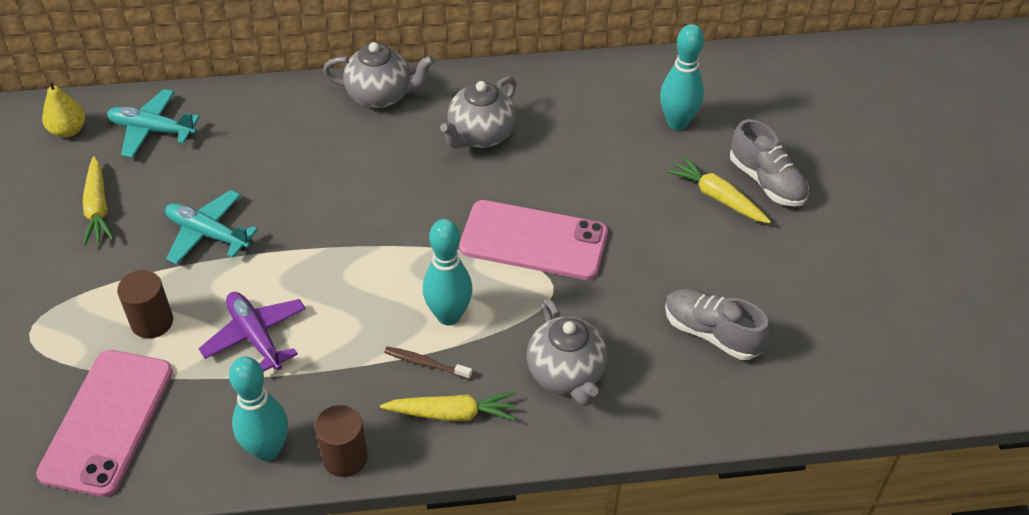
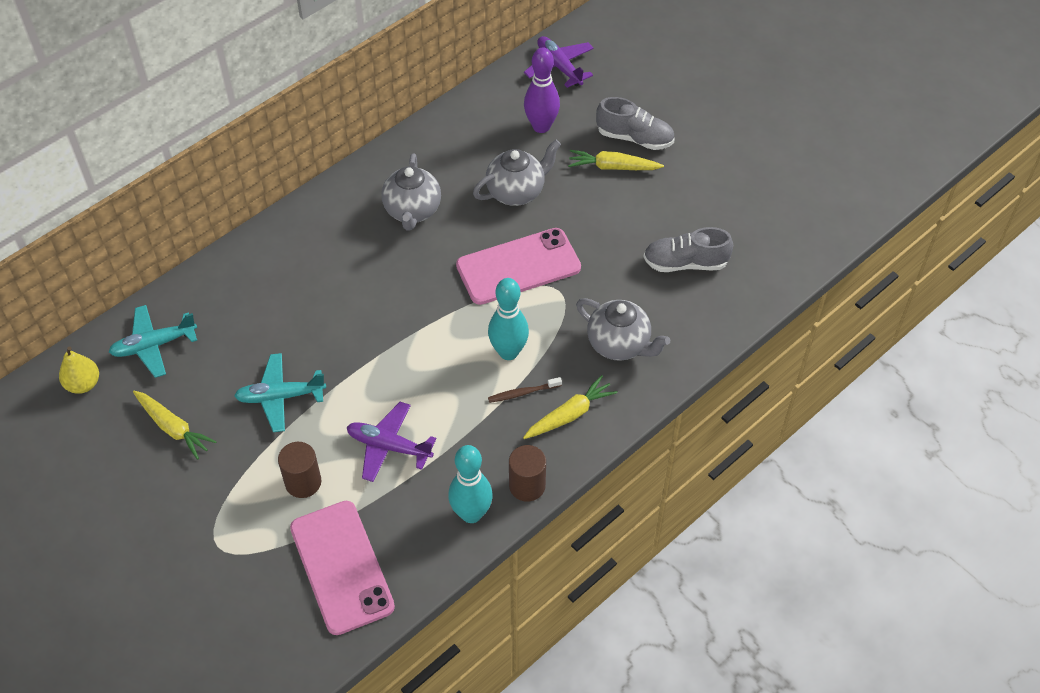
camera: 35 degrees left, 5 degrees up
grey teapot [323,42,435,108] -> grey teapot moved to [473,140,561,206]
turquoise bowling pin [660,24,704,130] -> purple bowling pin [524,47,560,133]
none -> purple plane [524,36,594,88]

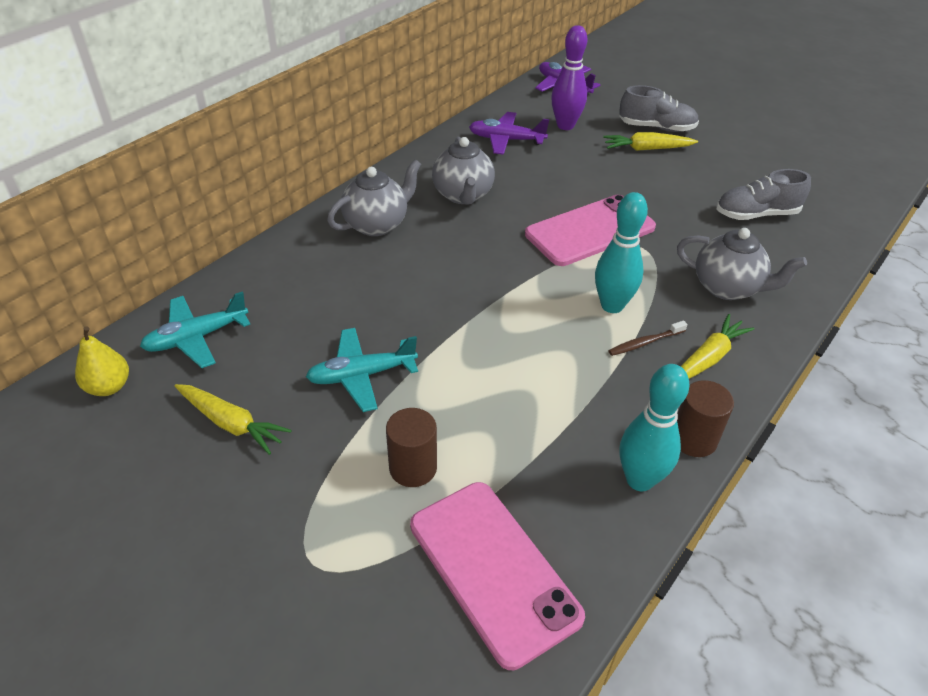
camera: 10 degrees left, 10 degrees down
purple plane [347,402,436,482] -> purple plane moved to [469,112,549,155]
grey teapot [473,140,561,206] -> grey teapot moved to [327,159,421,236]

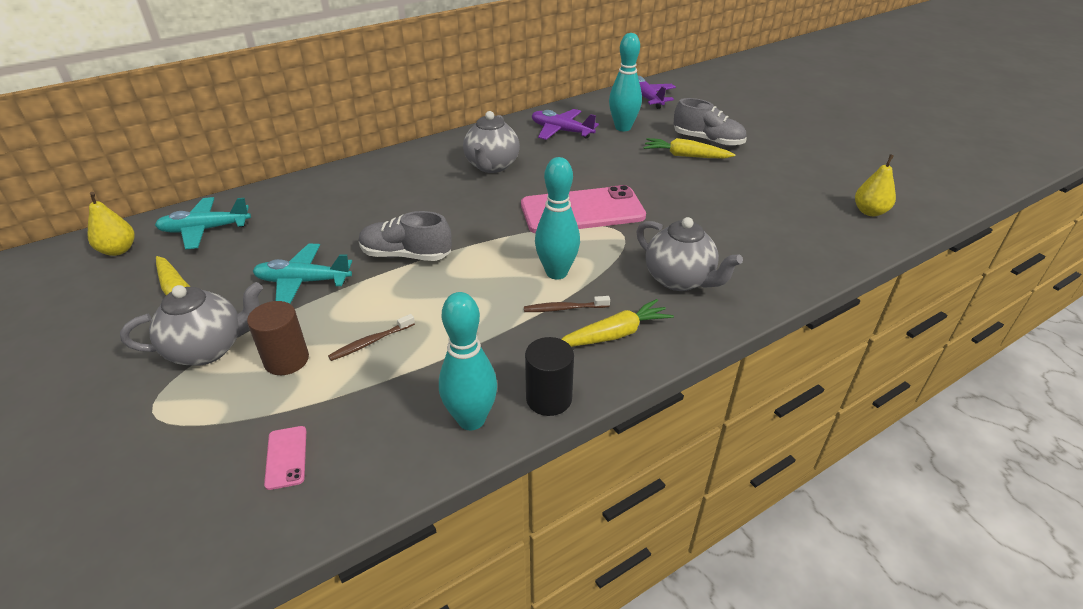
camera: 20 degrees right, 5 degrees down
grey teapot [327,159,421,236] -> grey teapot moved to [120,282,263,366]
pink phone [410,482,585,670] -> pink phone [264,426,306,490], size x0.40
purple bowling pin [551,25,587,130] -> turquoise bowling pin [609,33,642,131]
brown cylinder [677,380,734,457] -> black cylinder [525,337,574,416]
grey shoe [716,169,811,220] -> grey shoe moved to [359,211,452,261]
none -> brown toothbrush [328,314,415,361]
none -> yellow pear [855,154,896,216]

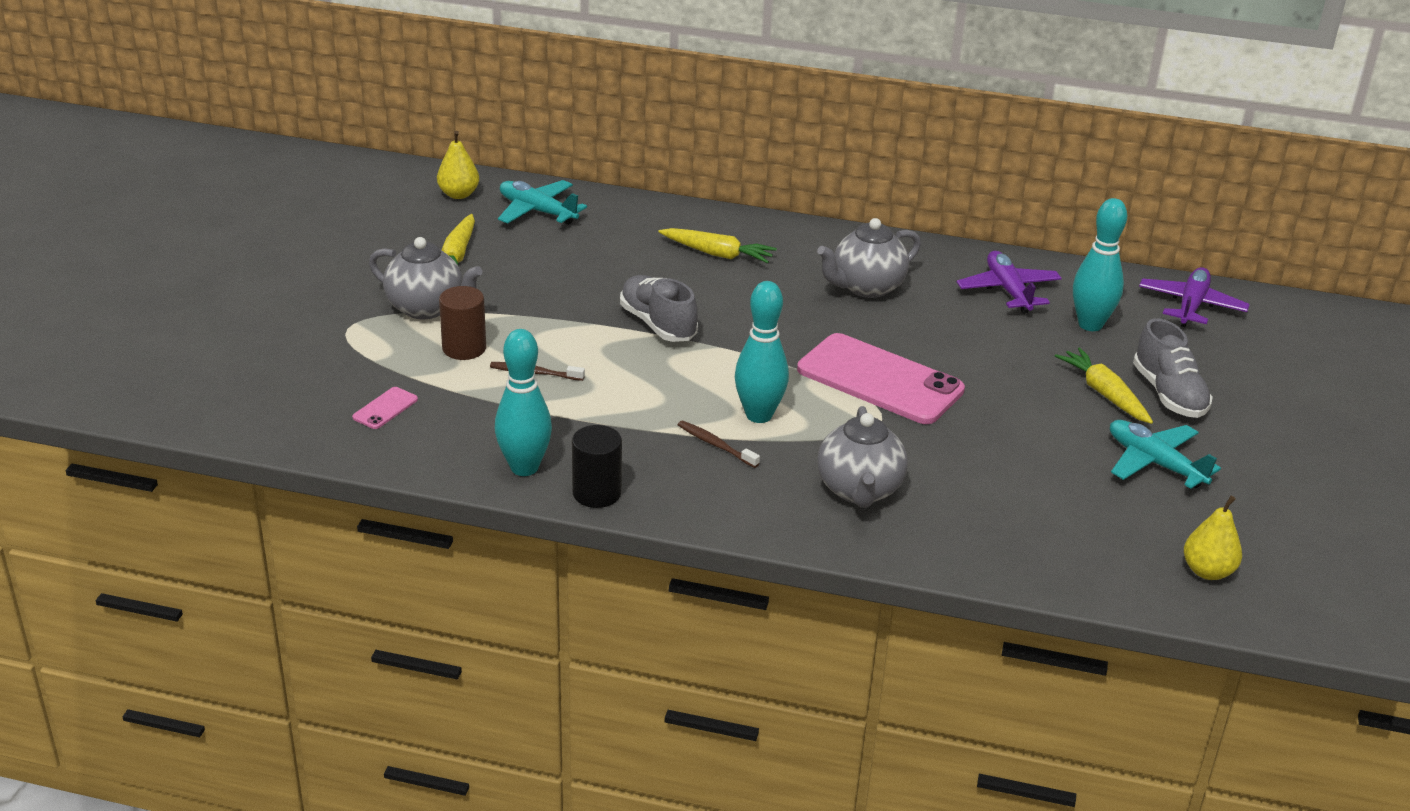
camera: 45 degrees right, 5 degrees down
turquoise plane [253,244,352,304] -> turquoise plane moved to [1110,420,1221,489]
yellow carrot [562,299,674,347] -> yellow carrot moved to [659,228,777,263]

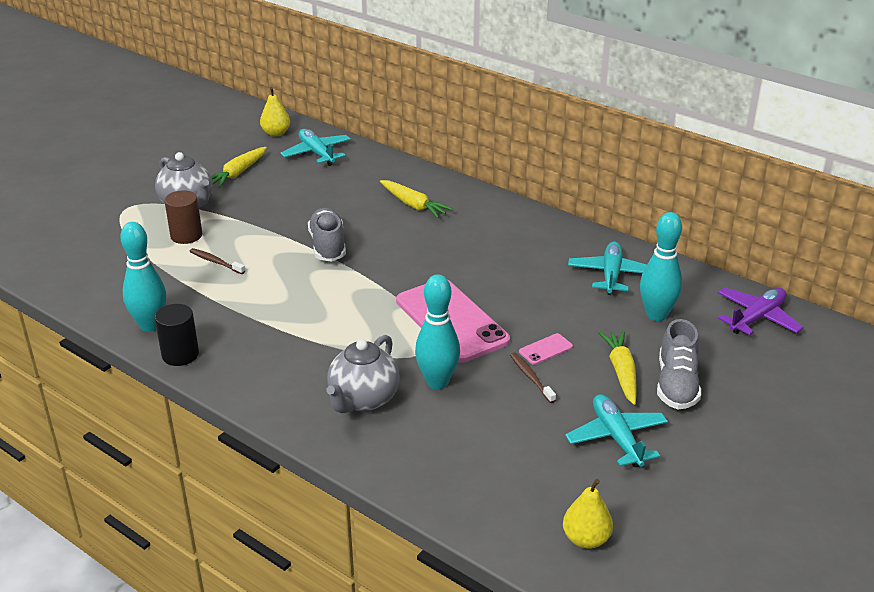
camera: 25 degrees right, 0 degrees up
pink phone [352,387,418,429] -> pink phone moved to [519,333,573,365]
brown toothbrush [678,420,760,468] -> brown toothbrush moved to [510,352,556,403]
turquoise bowling pin [735,281,789,423] -> turquoise bowling pin moved to [415,274,460,389]
grey teapot [817,218,921,298] -> none
purple plane [957,251,1062,314] -> turquoise plane [568,241,647,295]

